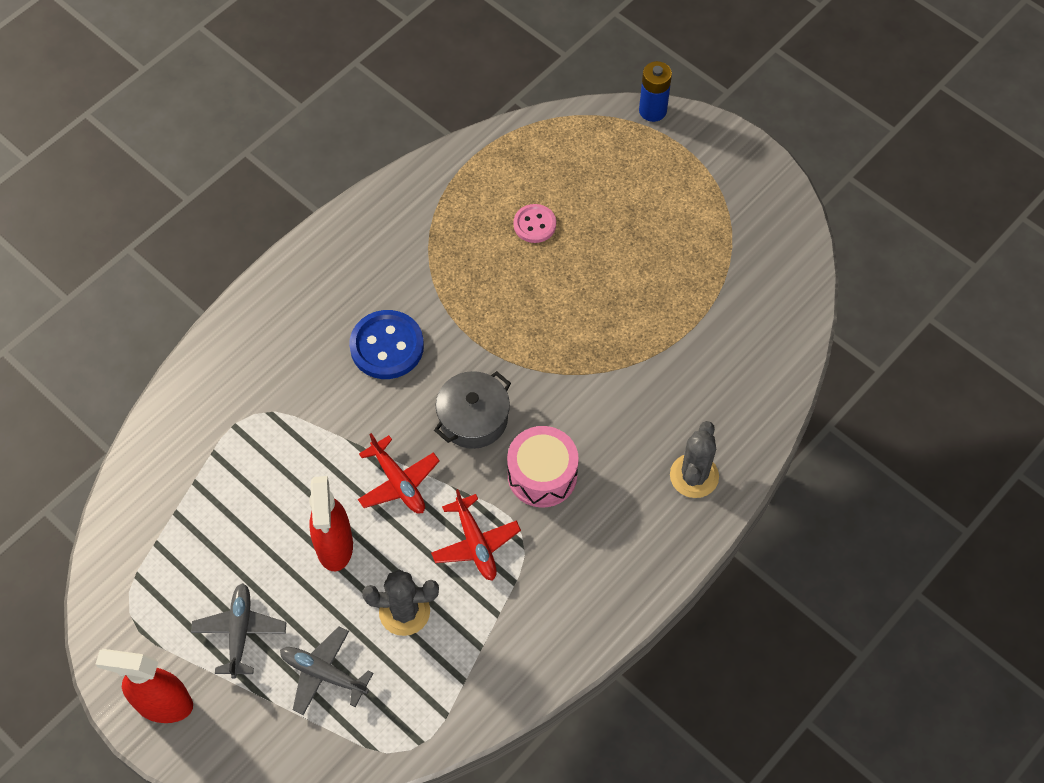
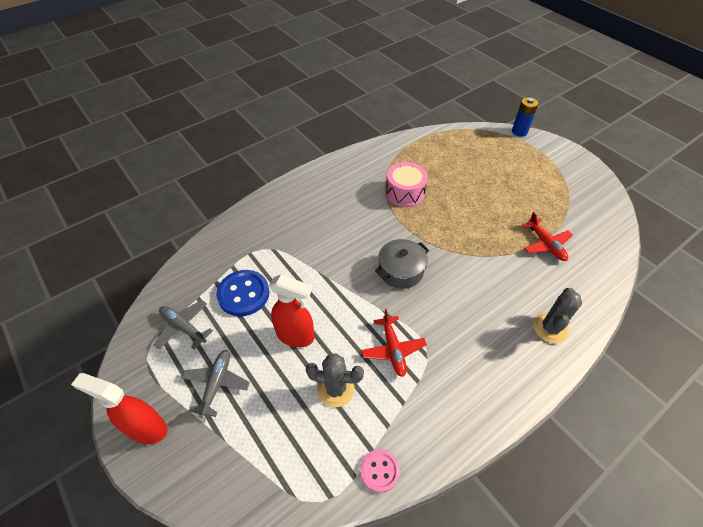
camera: 10 degrees right, 10 degrees down
grey plane [280,626,373,715] -> grey plane moved to [154,300,213,349]
red spray bottle [309,476,353,571] -> red spray bottle turned 75 degrees counterclockwise [269,275,314,347]
blue button [349,310,424,379] -> blue button moved to [216,270,269,316]
red plane [358,433,440,514] -> red plane moved to [522,212,573,261]
pink drum [507,426,579,508] -> pink drum moved to [386,162,428,207]
pink button [514,204,556,243] -> pink button moved to [360,449,400,493]

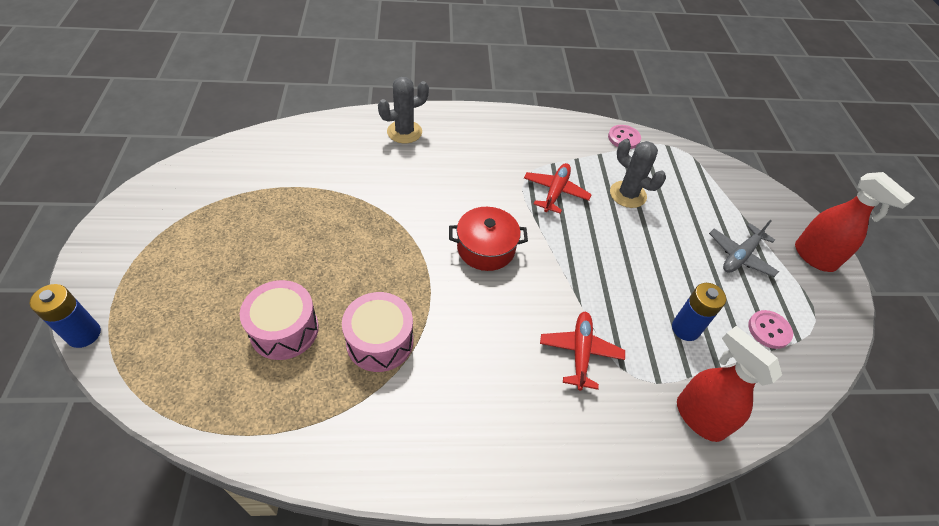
camera: 150 degrees left, 0 degrees up
grey plane [154,300,213,349] -> pink button [748,310,793,349]
blue button [216,270,269,316] -> blue battery [672,283,726,341]
red spray bottle [269,275,314,347] -> red spray bottle moved to [677,326,782,442]
grey pot [375,239,429,289] -> red pot [449,207,528,271]
red plane [522,212,573,261] -> red plane moved to [540,312,625,391]
none -> pink drum [240,280,319,360]

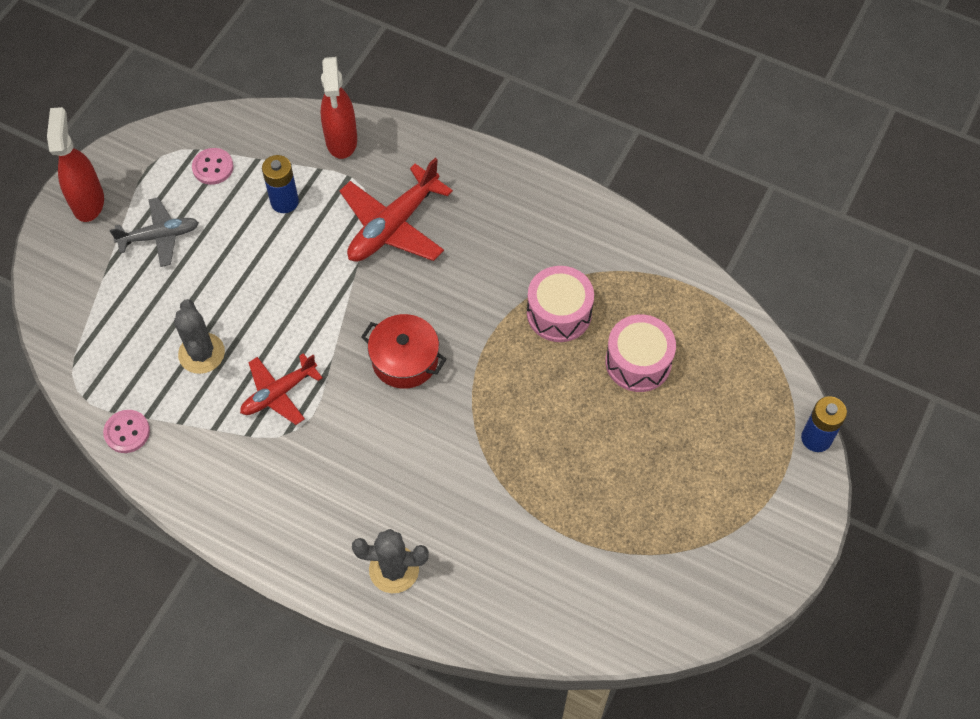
camera: 145 degrees left, 10 degrees up
red plane [540,312,625,391] -> red plane [340,158,453,262], size x1.55

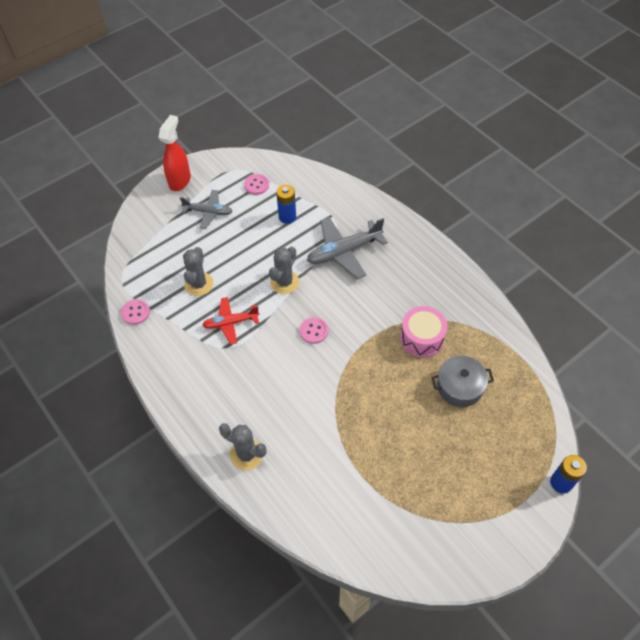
camera: 25 degrees right, 5 degrees down
red spray bottle [321,57,357,159] -> none
red plane [340,158,453,262] -> grey plane [307,217,388,279]
red pot [361,314,446,389] -> pink button [300,317,328,344]
pink drum [605,314,676,392] -> grey pot [432,356,494,407]
none -> grey cactus [269,246,299,294]

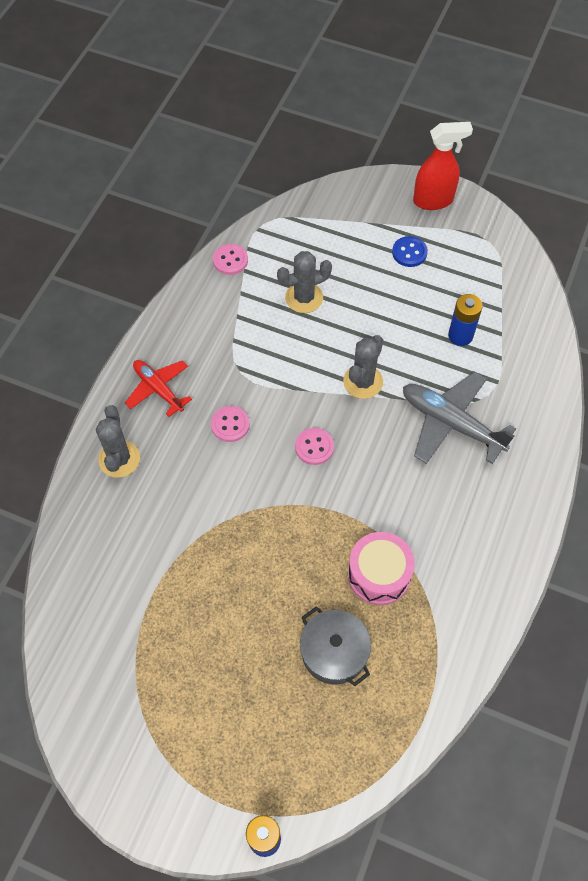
camera: 60 degrees right, 5 degrees up
grey plane [180,190,233,229] -> blue button [392,236,428,267]
red plane [202,297,259,345] -> red plane moved to [125,360,192,417]
pink button [244,174,269,195] -> pink button moved to [211,406,250,442]
grey cactus [269,246,299,294] -> grey cactus turned 60 degrees counterclockwise [343,335,383,399]

